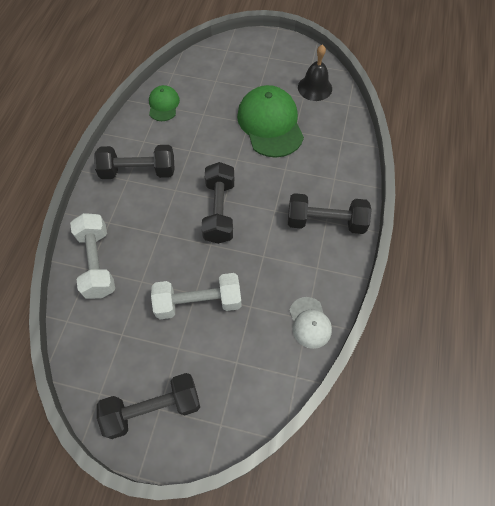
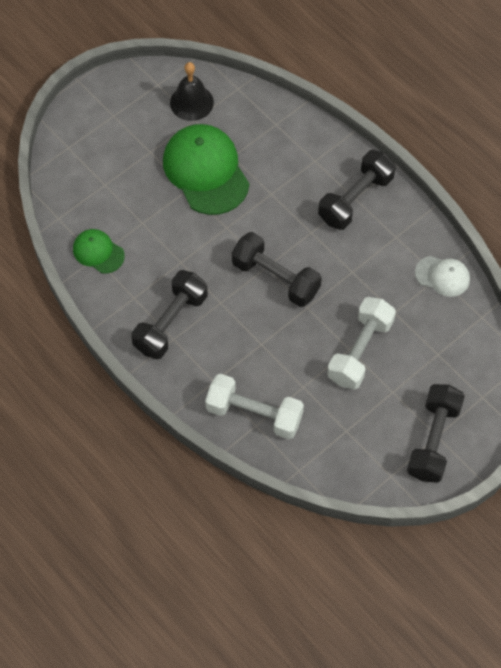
camera: 55 degrees left, 0 degrees up
green cap [237,85,304,158] -> green cap turned 45 degrees clockwise [163,124,249,215]

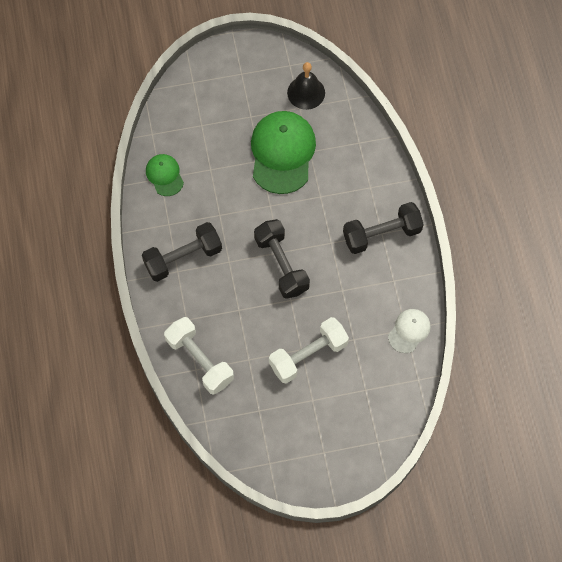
camera: 30 degrees right, 5 degrees up
black dumbbell [407,384,465,483] -> none
white cap [415,256,470,297] -> white cap turned 105 degrees counterclockwise [388,309,431,353]

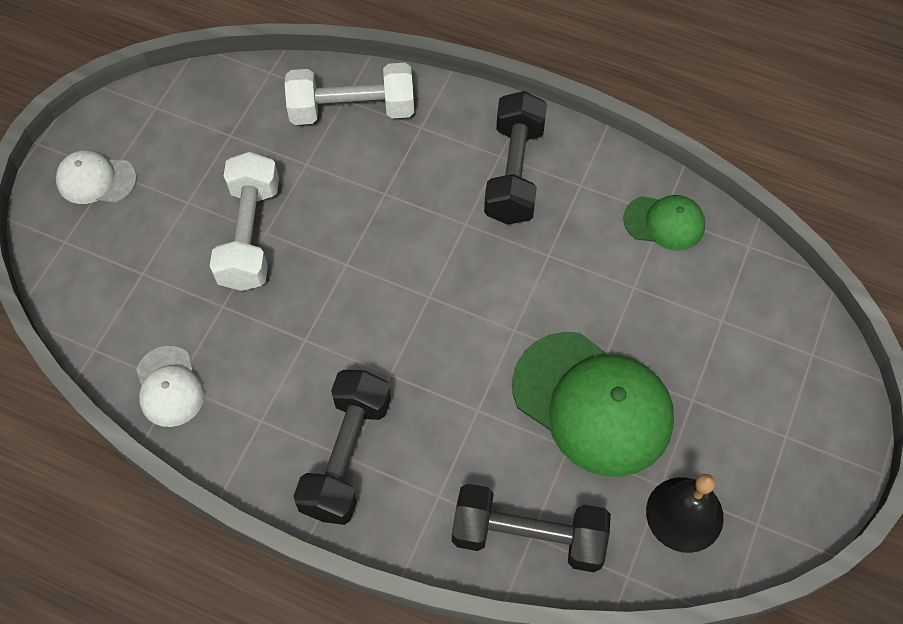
camera: 125 degrees right, 5 degrees down
black dumbbell [254,219,310,299] -> black dumbbell moved to [452,484,611,572]
none -> white cap [56,150,137,204]

